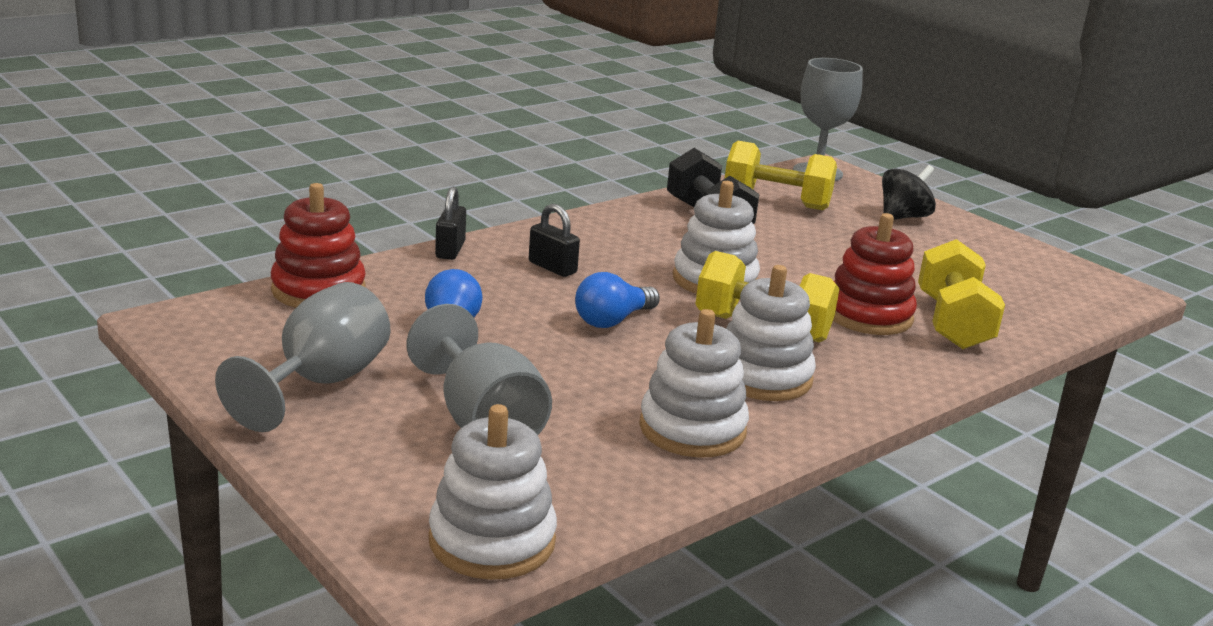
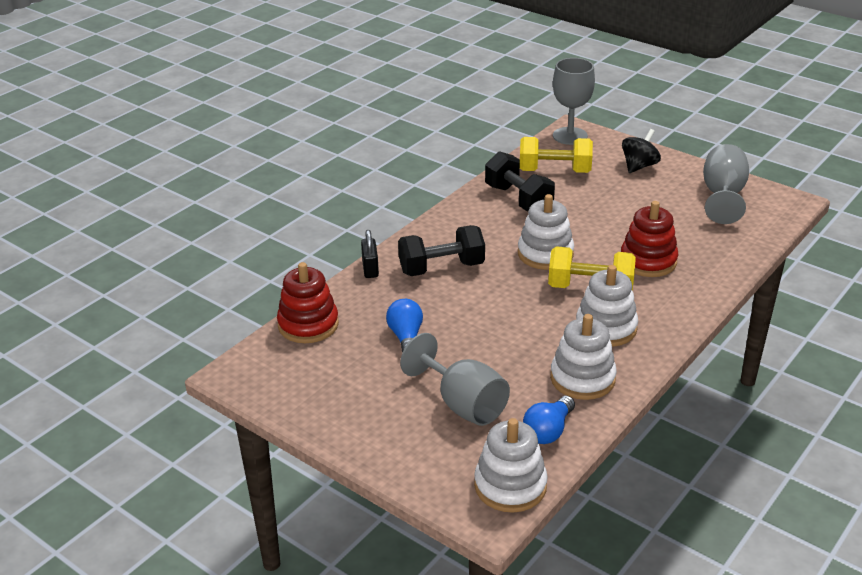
camera: 10 degrees left, 10 degrees up
grey goblet [215,282,390,432] -> grey goblet moved to [703,144,749,224]
black padlock [529,204,580,277] -> black dumbbell [398,225,485,276]
blue light bulb [575,272,660,328] -> blue light bulb moved to [523,396,575,444]
yellow dumbbell [918,239,1005,349] -> none

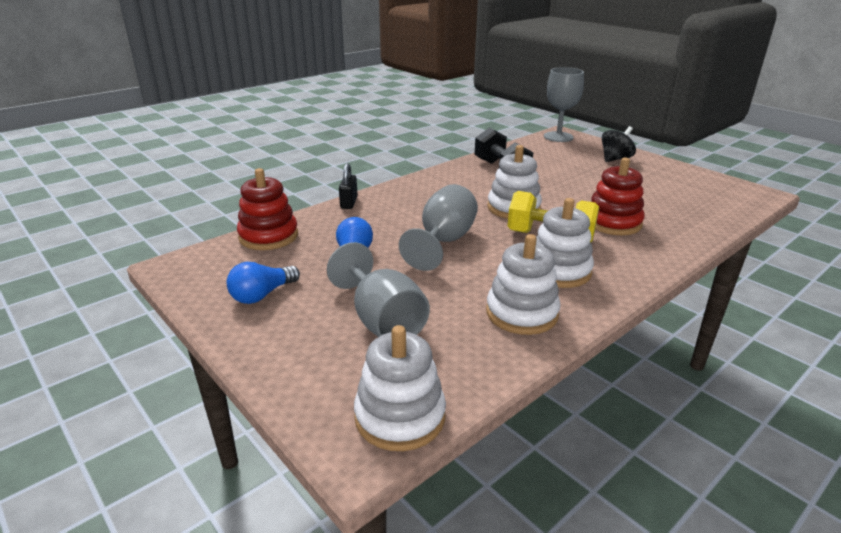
camera: 10 degrees right, 5 degrees down
black dumbbell [398,225,485,276] -> none
yellow dumbbell [520,137,593,173] -> none
blue light bulb [523,396,575,444] -> blue light bulb moved to [227,262,300,304]
grey goblet [703,144,749,224] -> grey goblet moved to [399,184,478,271]

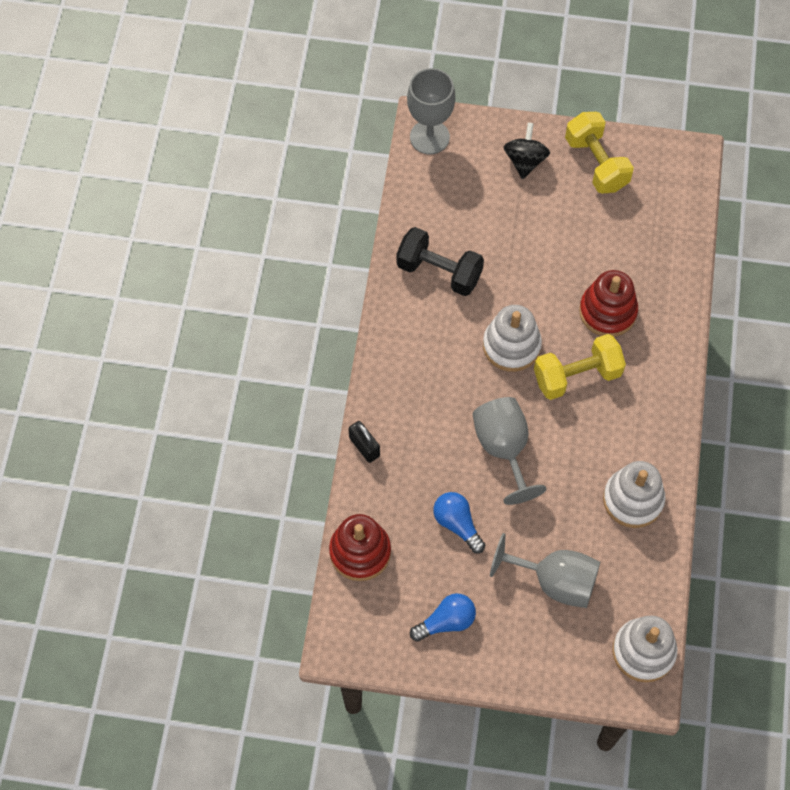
camera: 40 degrees left, 35 degrees up
blue light bulb [227,262,300,304] -> blue light bulb turned 120 degrees counterclockwise [410,593,476,642]
white stacking toy [536,198,594,288] -> none
none -> yellow dumbbell [565,112,634,194]

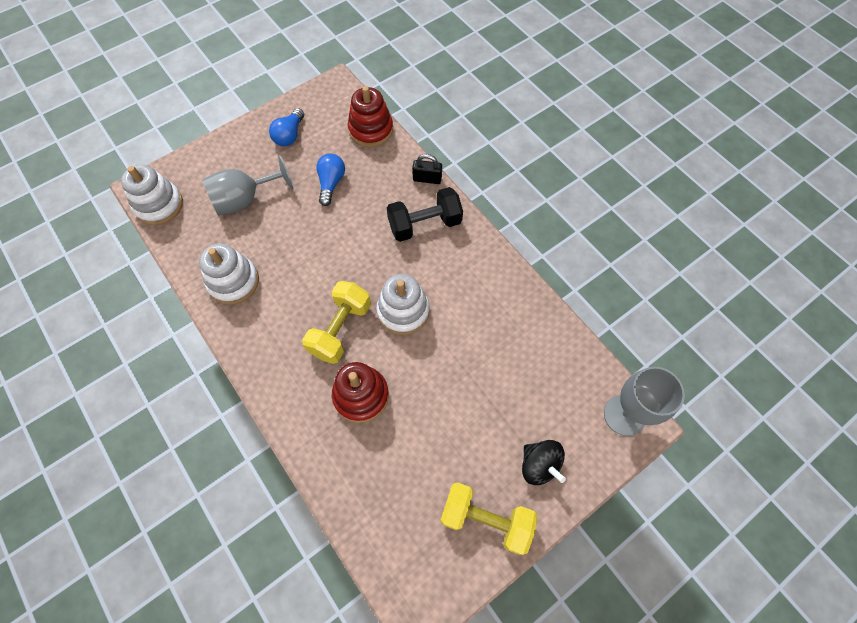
camera: 135 degrees right, 0 degrees up
black dumbbell [396,227,484,296] -> black dumbbell moved to [387,187,463,242]
blue light bulb [433,492,485,554] -> blue light bulb turned 90 degrees counterclockwise [316,153,345,206]
grey goblet [472,397,546,505] -> none

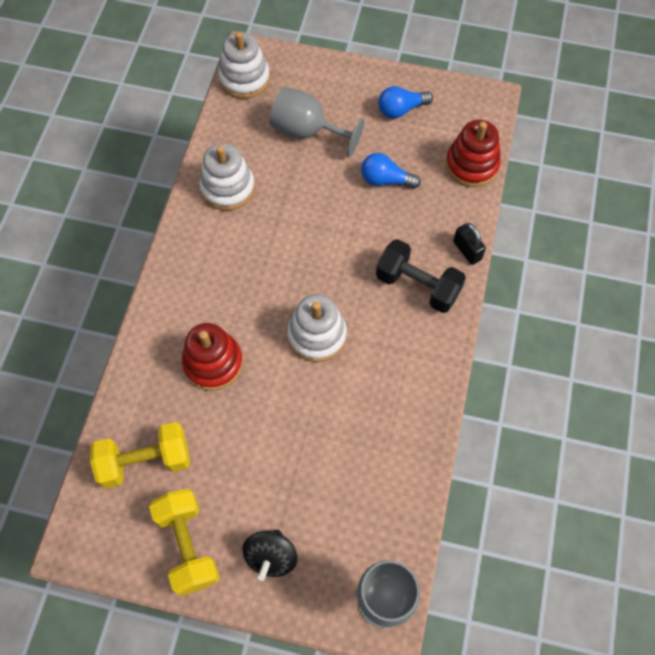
camera: 50 degrees right, 0 degrees up
yellow dumbbell [302,281,371,364] -> yellow dumbbell moved to [90,422,190,489]
blue light bulb [316,153,345,206] -> blue light bulb turned 135 degrees counterclockwise [361,153,421,189]

